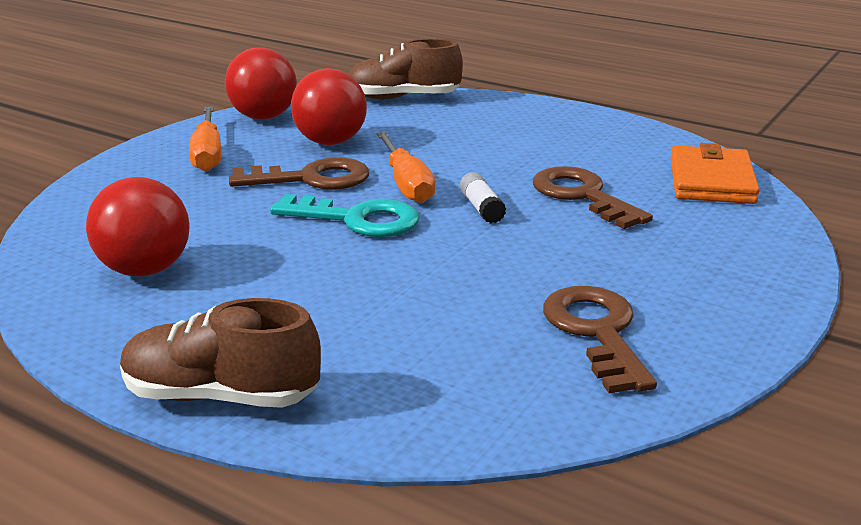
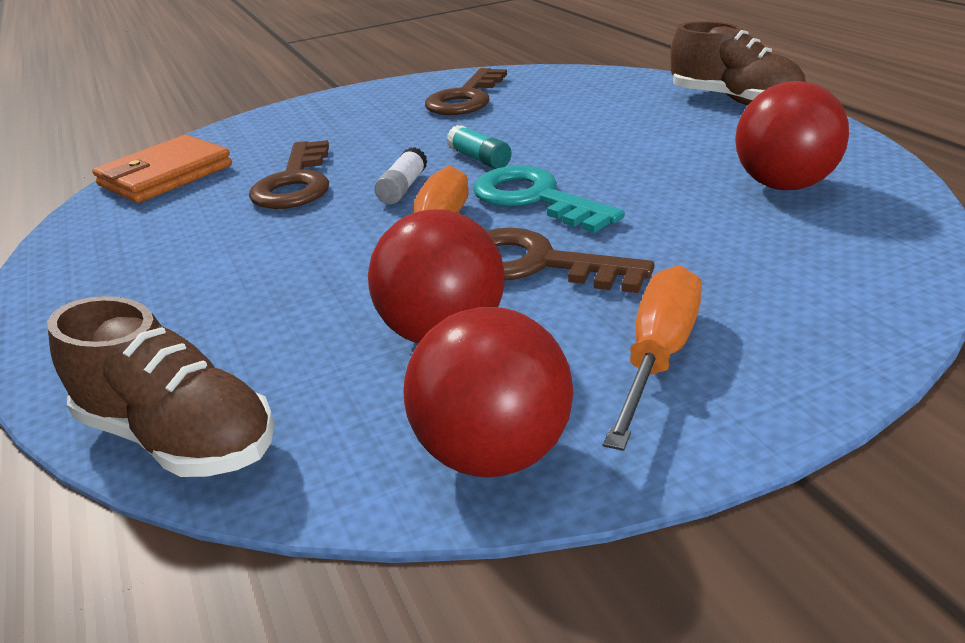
camera: 145 degrees left, 5 degrees up
none -> turquoise glue stick [446,125,512,169]

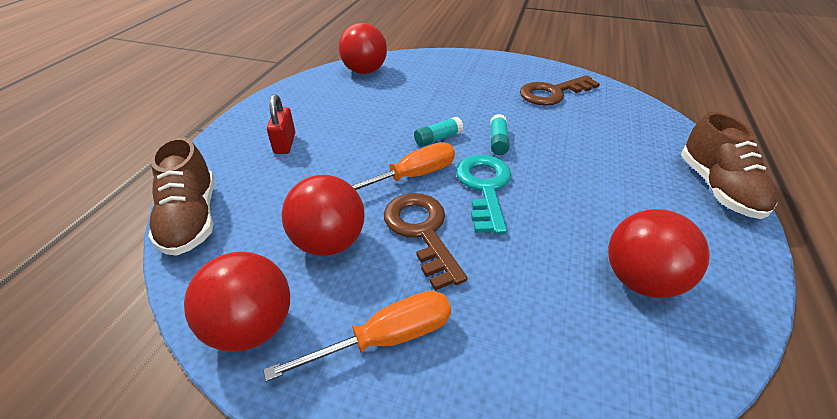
camera: 40 degrees right, 10 degrees up
orange wallet [92,135,232,203] -> red ball [339,23,387,74]
brown key [249,140,329,209] -> none
white glue stick [374,147,428,204] -> turquoise glue stick [414,117,463,147]
none -> red padlock [267,94,295,154]

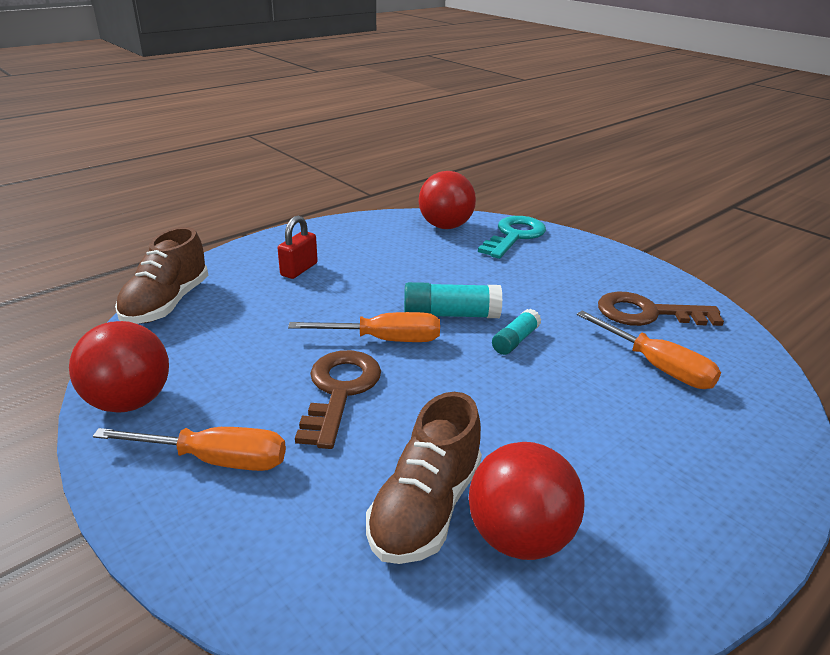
camera: 30 degrees right, 10 degrees down
red ball [281,175,364,256] -> none
turquoise glue stick [414,117,463,147] -> turquoise glue stick [404,282,502,318], size x1.60
turquoise key [456,155,511,234] -> turquoise key moved to [478,216,546,259]
brown shoe [681,112,778,219] -> brown shoe moved to [366,392,482,564]
none -> orange screwdriver [577,311,721,389]

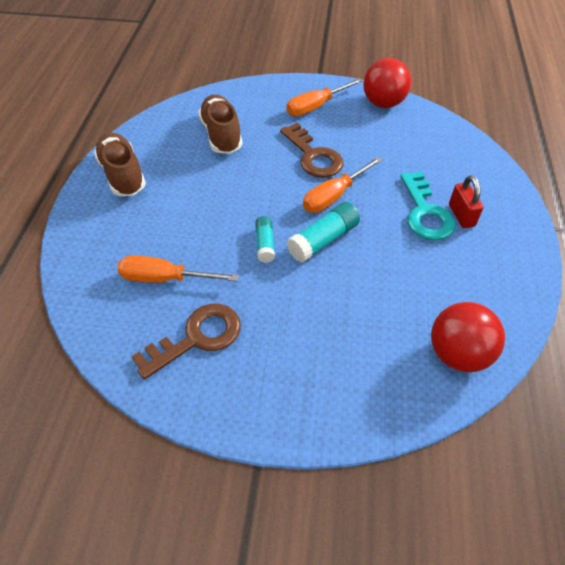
camera: 140 degrees right, 20 degrees up
brown shoe [115,227,208,324] -> brown shoe moved to [94,133,146,196]
red ball [469,442,585,560] -> none
turquoise key [478,216,546,259] -> turquoise key moved to [401,172,456,240]

